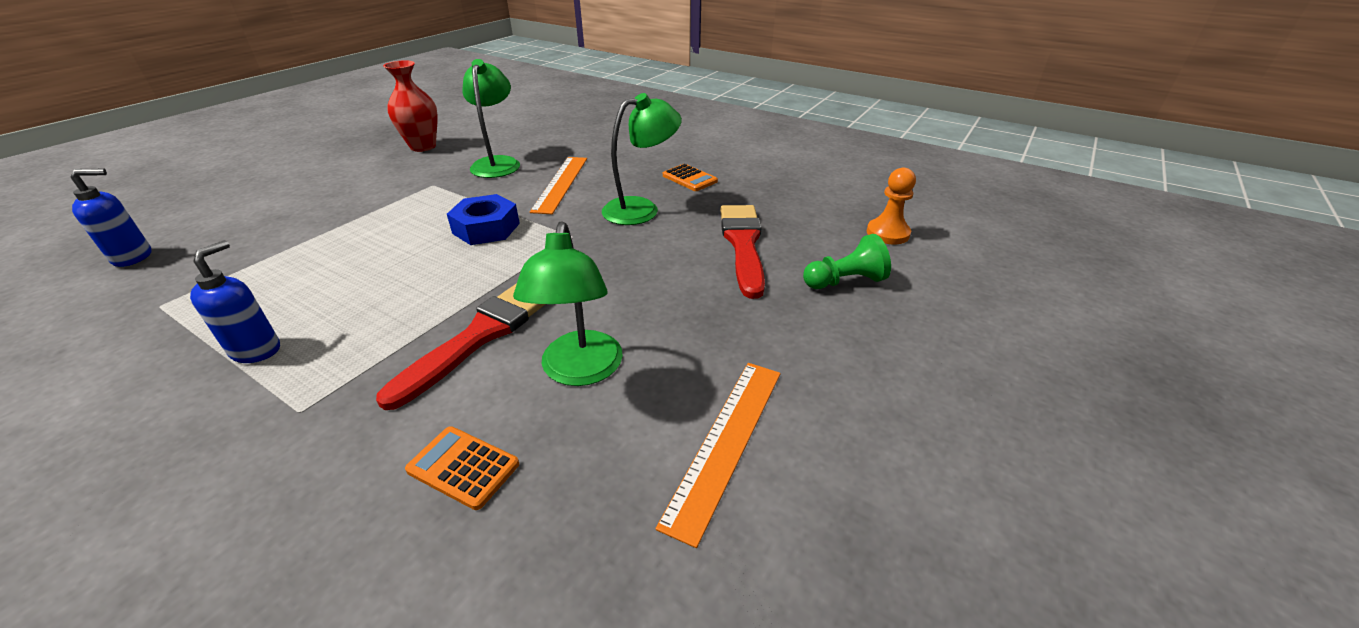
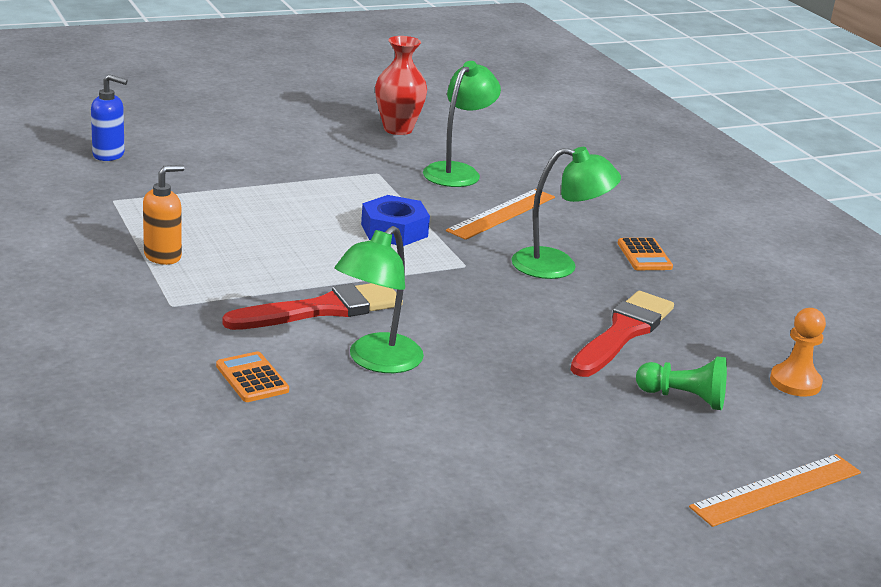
camera: 30 degrees right, 10 degrees down
blue soap dispenser [190,240,280,363] -> orange soap dispenser [143,165,184,265]
orange ruler [655,363,781,548] -> orange ruler moved to [689,454,861,527]

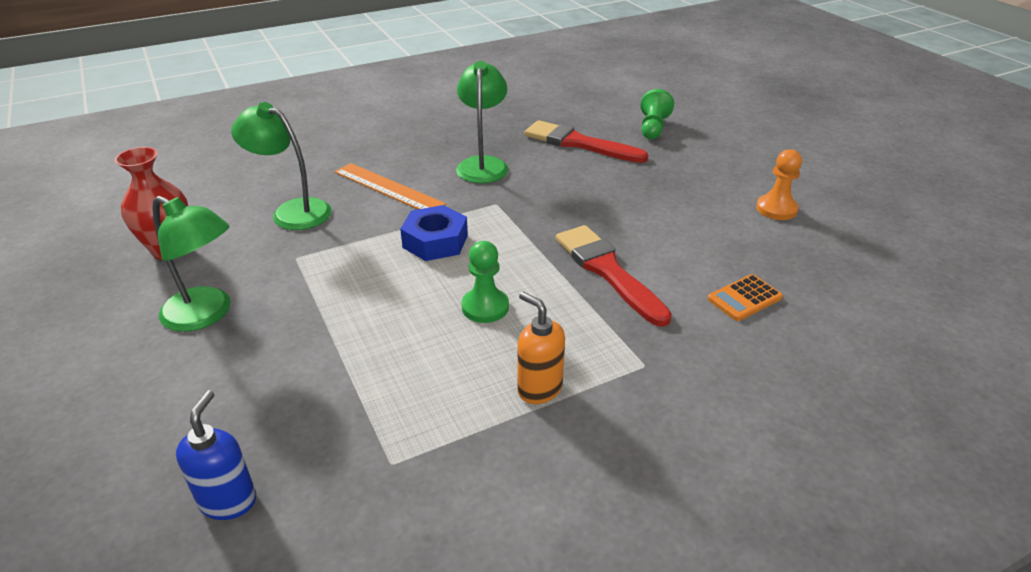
camera: 90 degrees left, 10 degrees up
green lamp [335,226,424,373] -> green lamp moved to [152,196,231,332]
orange calculator [618,238,673,270] -> none
orange ruler [689,454,861,527] -> none
orange pawn [770,308,826,396] -> orange pawn moved to [756,149,802,220]
none -> green pawn [461,241,509,323]

